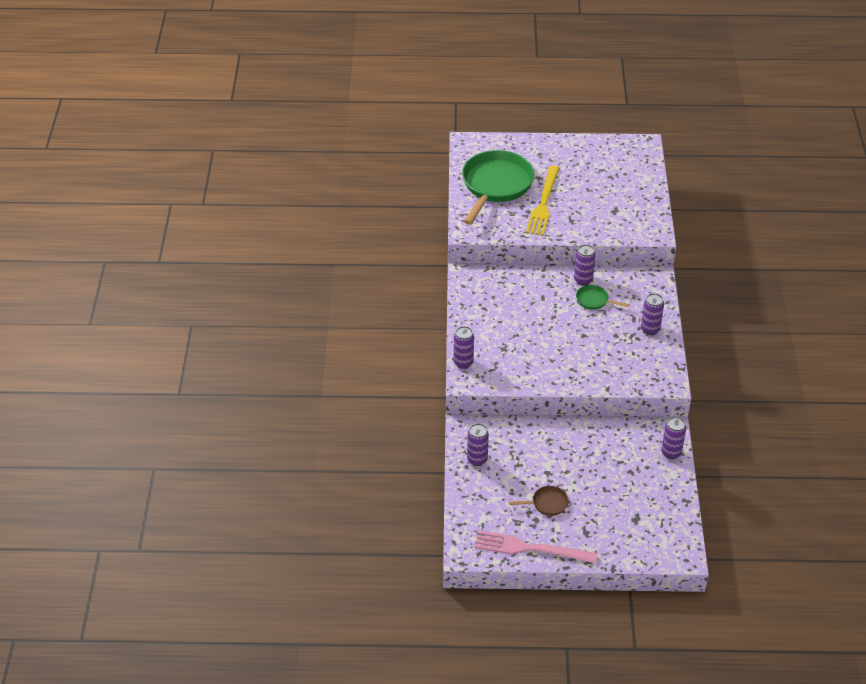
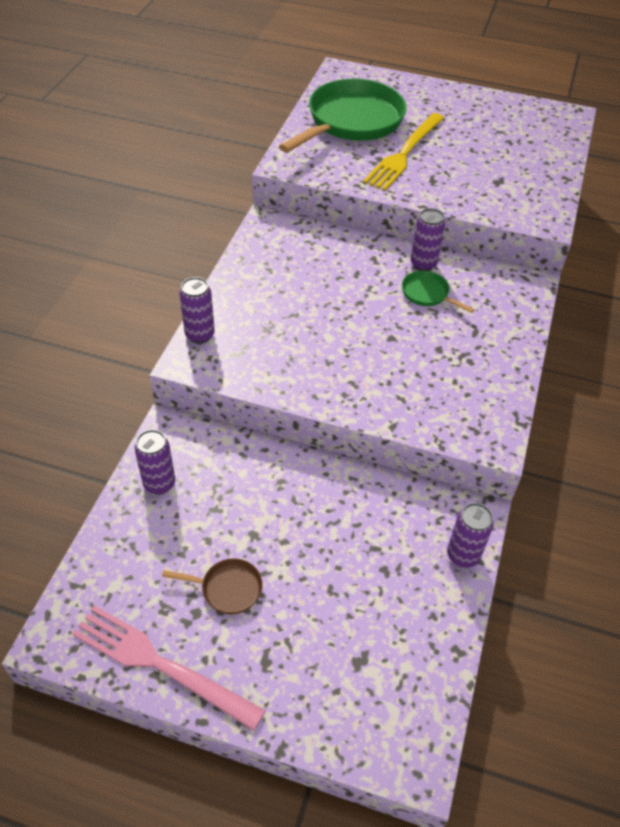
camera: 15 degrees right, 5 degrees up
purple can [641,293,664,335] -> none

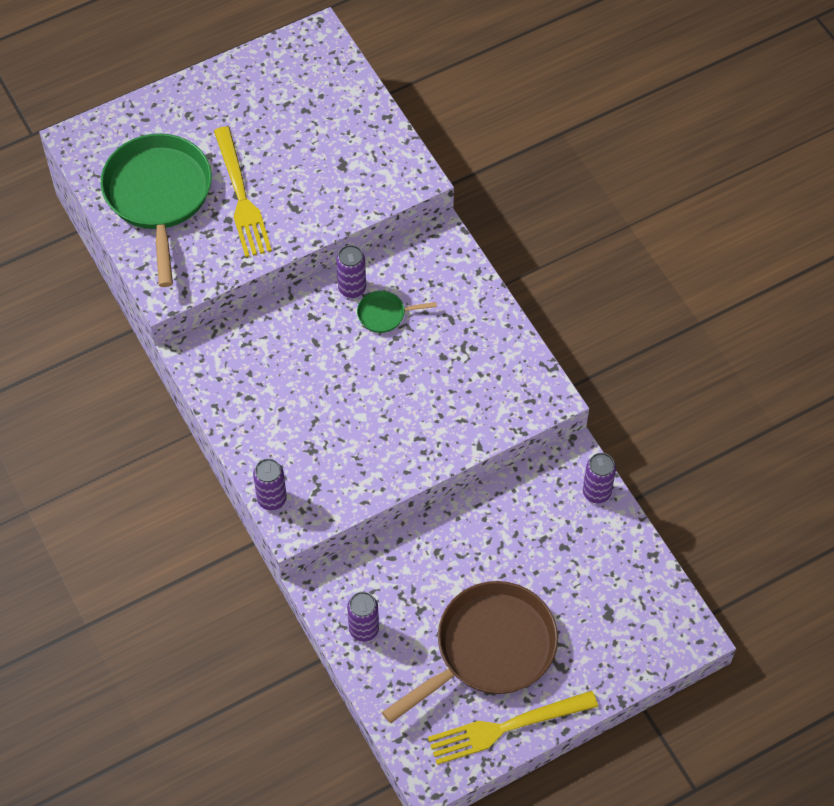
camera: 45 degrees left, 10 degrees up
pink fork [72,605,266,731] -> yellow fork [428,691,598,765]
brown pan [162,558,263,614] -> brown pan [382,581,558,723], size x2.35

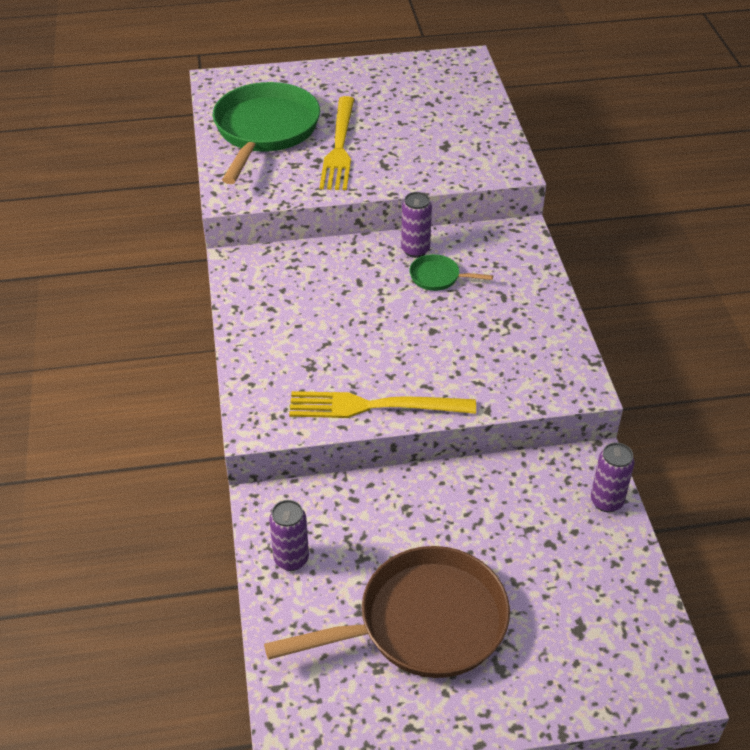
camera: 20 degrees right, 15 degrees down
purple can [253,459,287,510] -> none
yellow fork [428,691,598,765] -> yellow fork moved to [289,391,476,418]

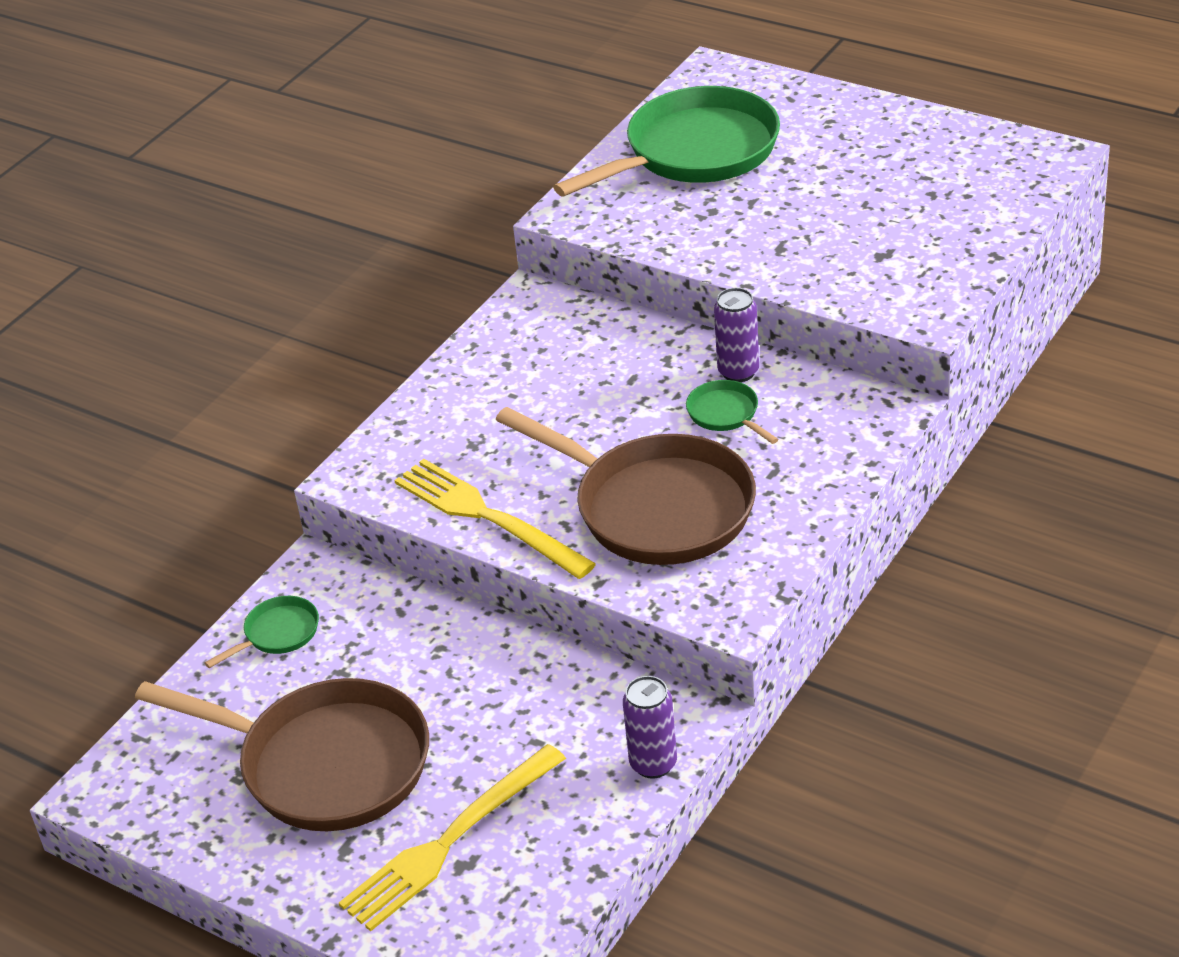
camera: 45 degrees right, 5 degrees down
purple can [269,500,309,571] -> green pan [205,596,319,668]
yellow fork [320,96,354,190] -> yellow fork moved to [339,744,566,931]
none -> brown pan [495,407,756,565]

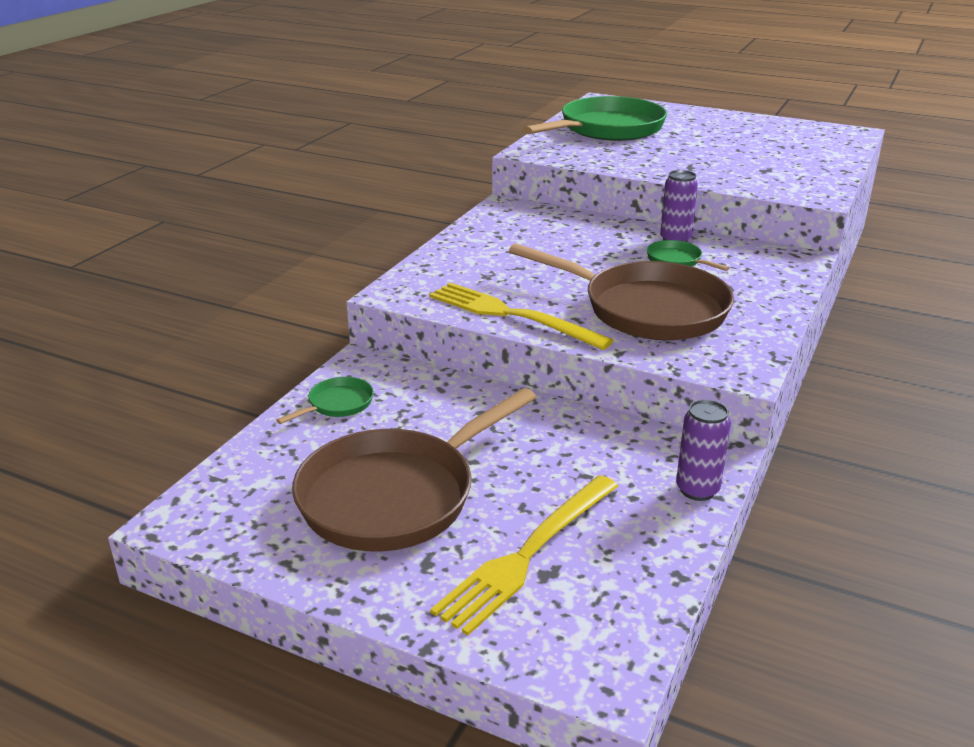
camera: 10 degrees left, 10 degrees down
brown pan [135,678,429,831] -> brown pan turned 120 degrees clockwise [292,388,536,552]

